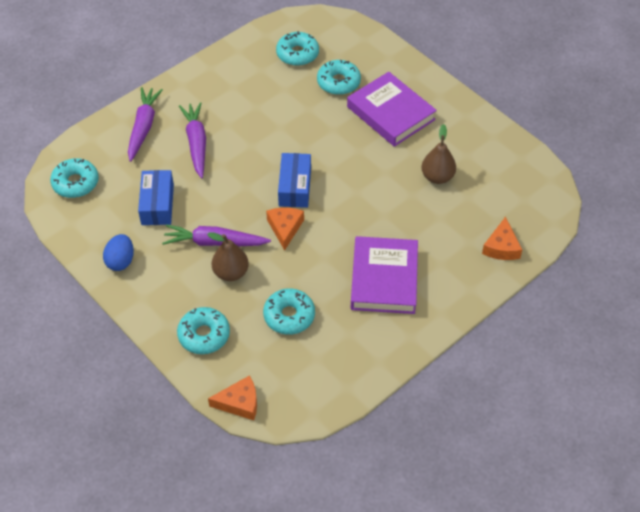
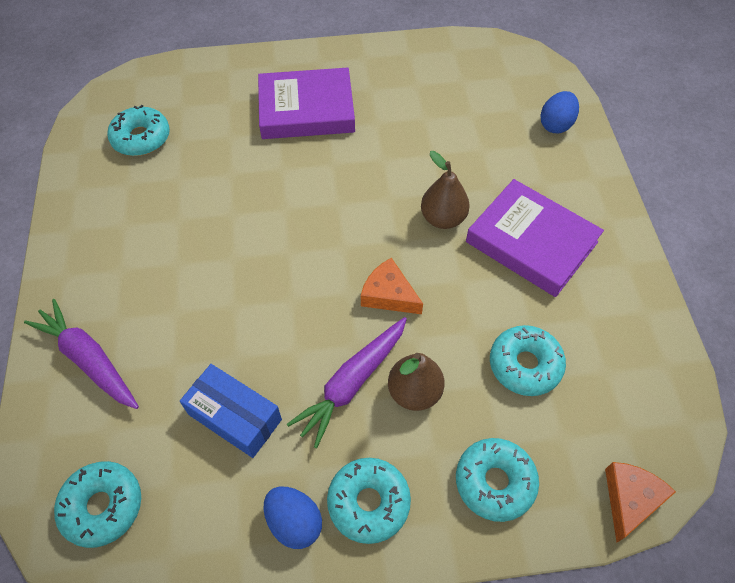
camera: 55 degrees left, 5 degrees up
purple carrot [179,102,206,178] -> none
blue box [278,153,311,208] -> none
turquoise donut [317,60,361,95] -> turquoise donut moved to [327,458,411,544]
brown pear [421,124,456,184] -> brown pear moved to [421,151,470,229]
orange cheese [482,217,522,260] -> blue egg [540,91,579,133]

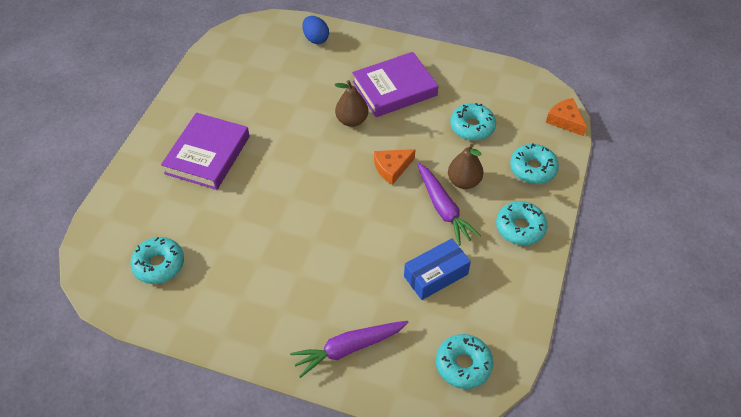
camera: 65 degrees left, 5 degrees down
blue egg [264,486,322,549] -> none

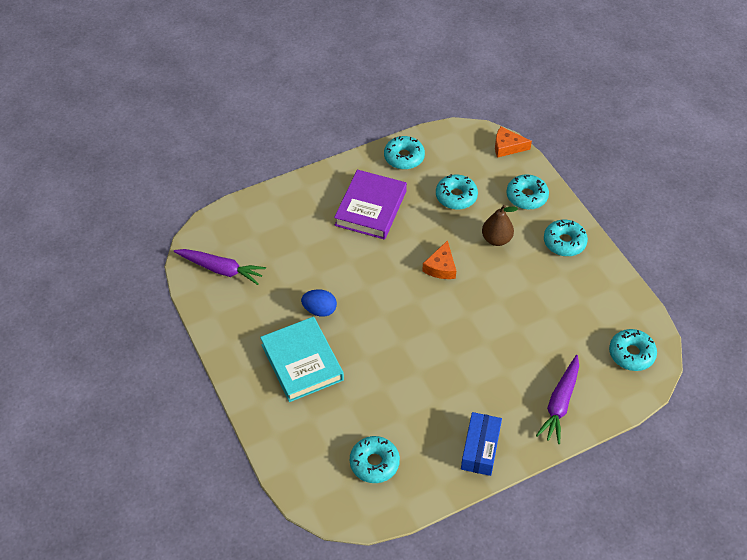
camera: 45 degrees left, 0 degrees up
purple book [161,113,250,190] -> turquoise book [260,317,344,402]
blue egg [302,16,329,44] -> blue egg moved to [301,289,337,317]
brown pear [334,80,369,127] -> none
blue box [404,238,471,300] -> blue box moved to [461,412,502,476]
purple carrot [417,163,481,246] -> purple carrot moved to [174,249,266,285]
none -> turquoise donut [384,136,425,170]

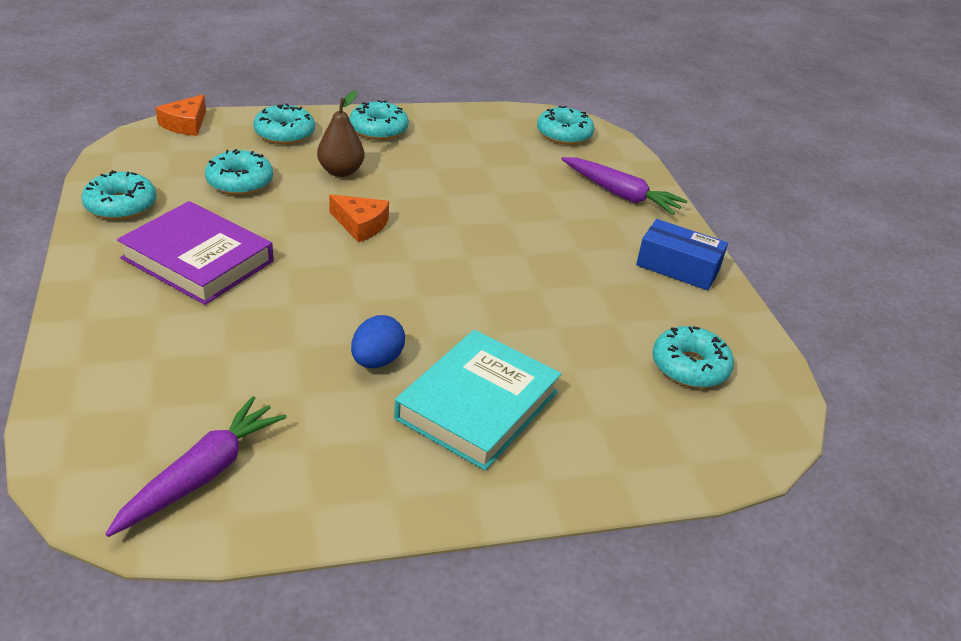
camera: 80 degrees left, 15 degrees down
turquoise book [260,317,344,402] -> turquoise book turned 45 degrees counterclockwise [394,330,561,470]

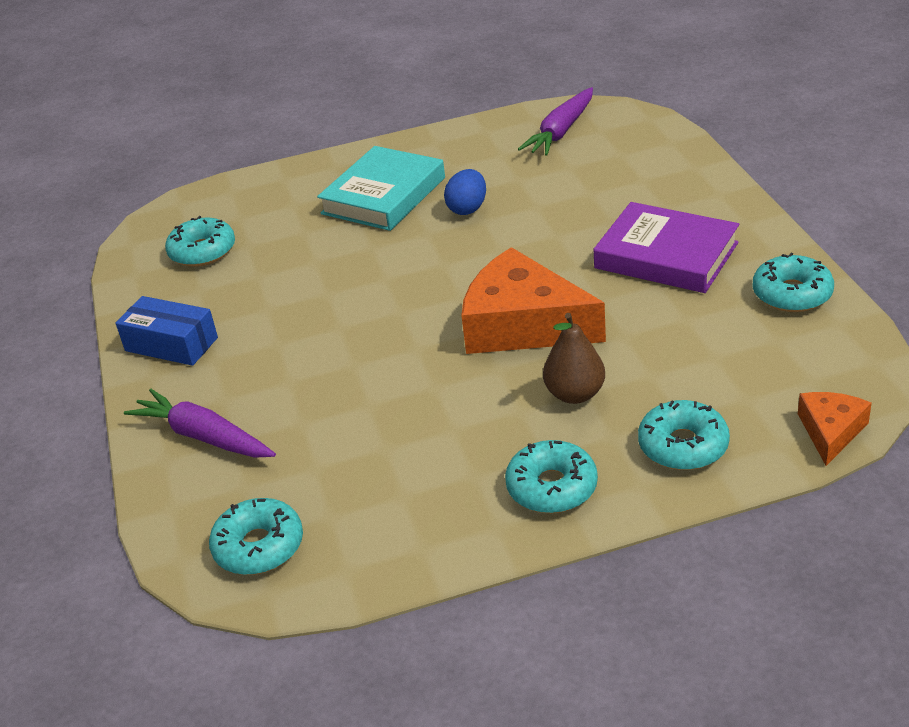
camera: 175 degrees left, 0 degrees up
turquoise donut [205,149,273,195] -> none
orange cheese [329,194,389,242] -> orange cheese [461,247,606,354], size x1.99

